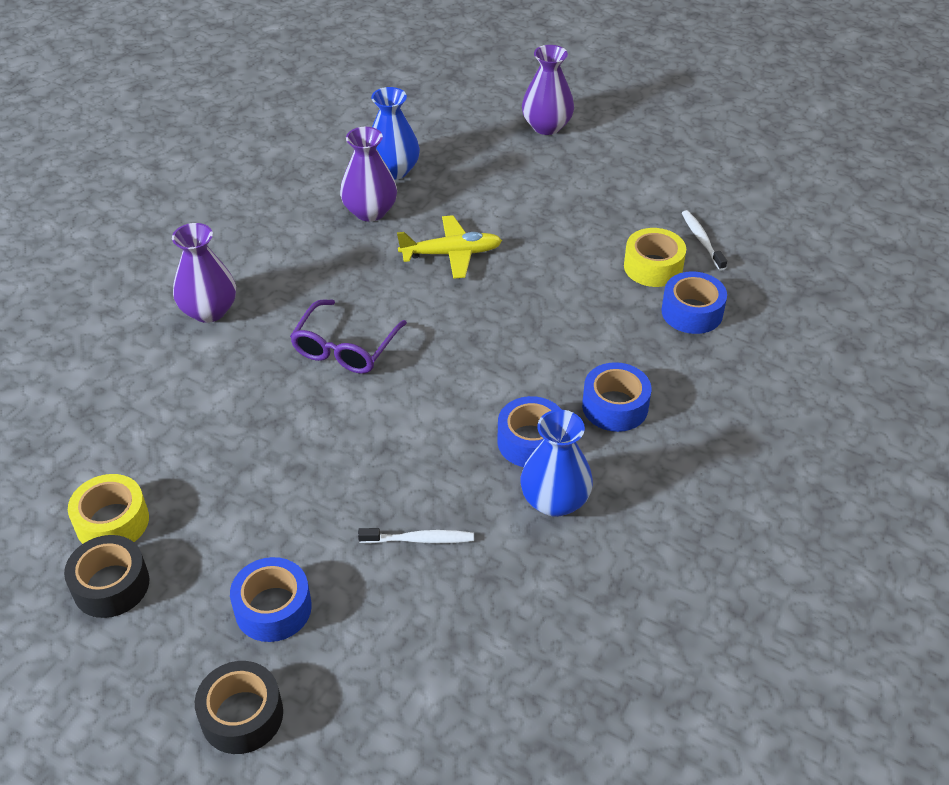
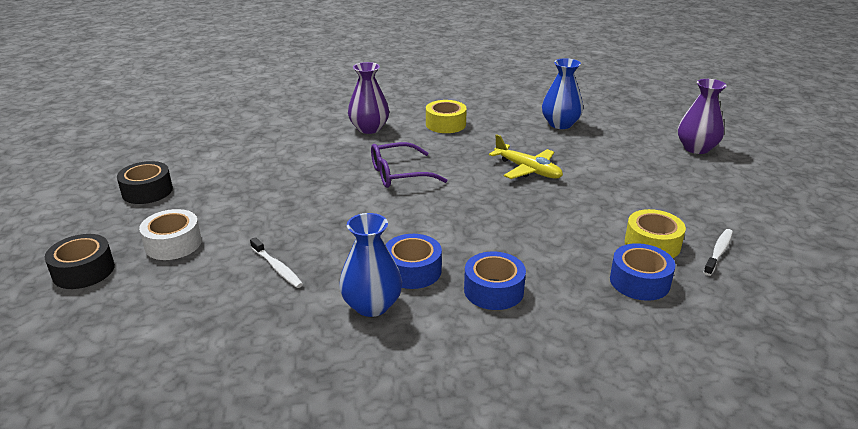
camera: 50 degrees right, 15 degrees down
yellow tape [68,474,149,544] -> yellow tape moved to [426,100,467,133]
blue tape [230,557,312,642] -> white tape [139,209,202,260]
purple vase [340,127,397,222] -> none

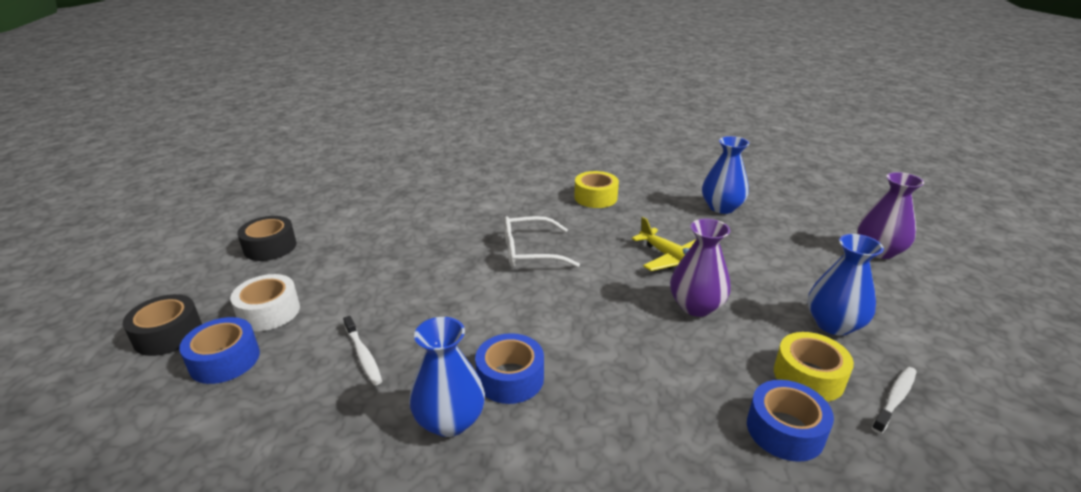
camera: 10 degrees right, 0 degrees up
purple vase [348,62,389,134] -> purple vase moved to [670,219,731,317]
purple glasses [371,142,447,188] -> white glasses [504,216,580,267]
blue tape [464,252,526,310] -> blue tape moved to [179,317,260,384]
none -> blue vase [808,234,884,336]

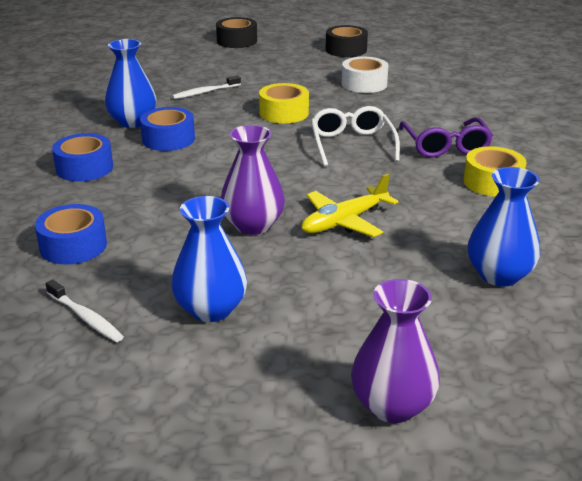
camera: 90 degrees right, 0 degrees up
blue tape [179,317,260,384] -> blue tape moved to [52,133,113,182]
white tape [230,274,300,331] -> white tape moved to [342,57,389,93]
yellow tape [774,332,854,402] -> yellow tape moved to [259,83,309,123]
none -> purple glasses [399,117,493,158]

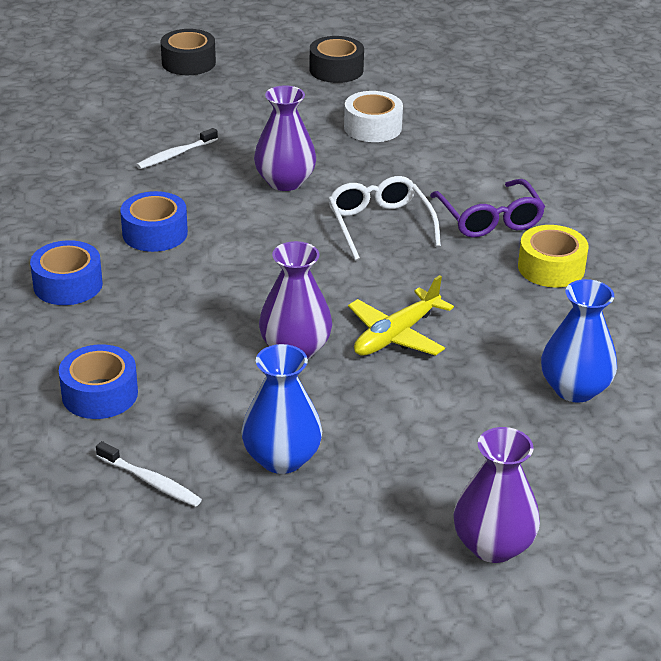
camera: 10 degrees left, 5 degrees up
blue vase [105,39,157,128] -> none
yellow tape [259,83,309,123] -> purple vase [254,85,316,191]

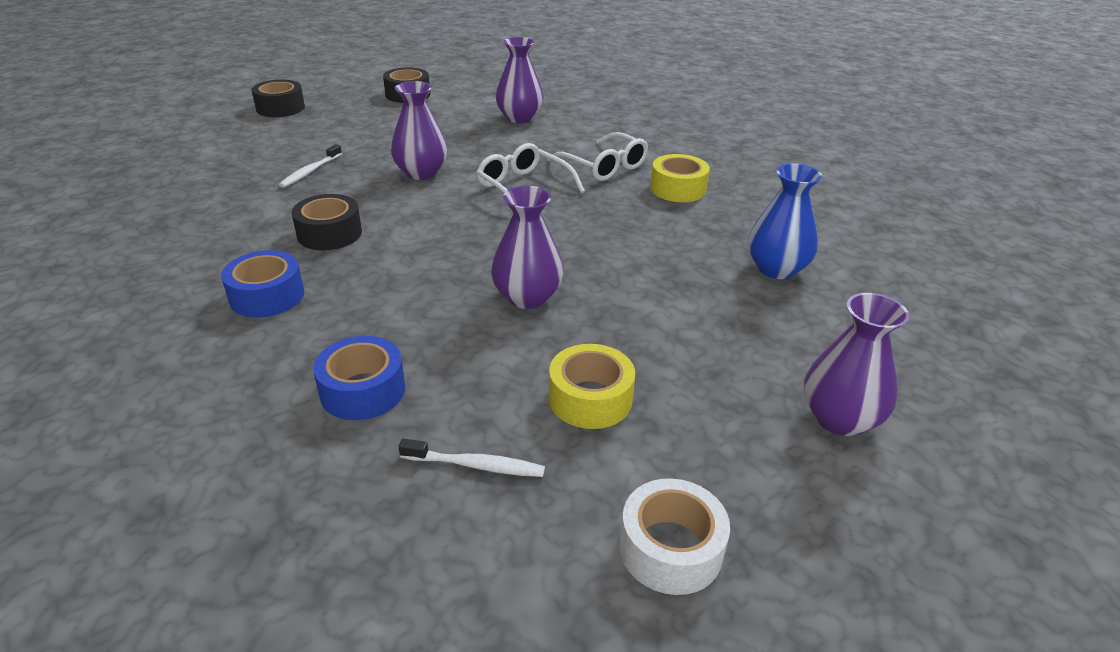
camera: 25 degrees left, 0 degrees up
blue tape [120,191,188,252] -> black tape [292,194,362,250]
blue vase [241,344,322,474] -> yellow tape [549,344,635,429]
white tape [344,91,403,142] -> white tape moved to [619,478,730,595]
yellow plane [348,275,454,356] -> none
purple glasses [430,179,545,237] -> white glasses [547,132,648,181]
none -> purple vase [496,37,544,123]

